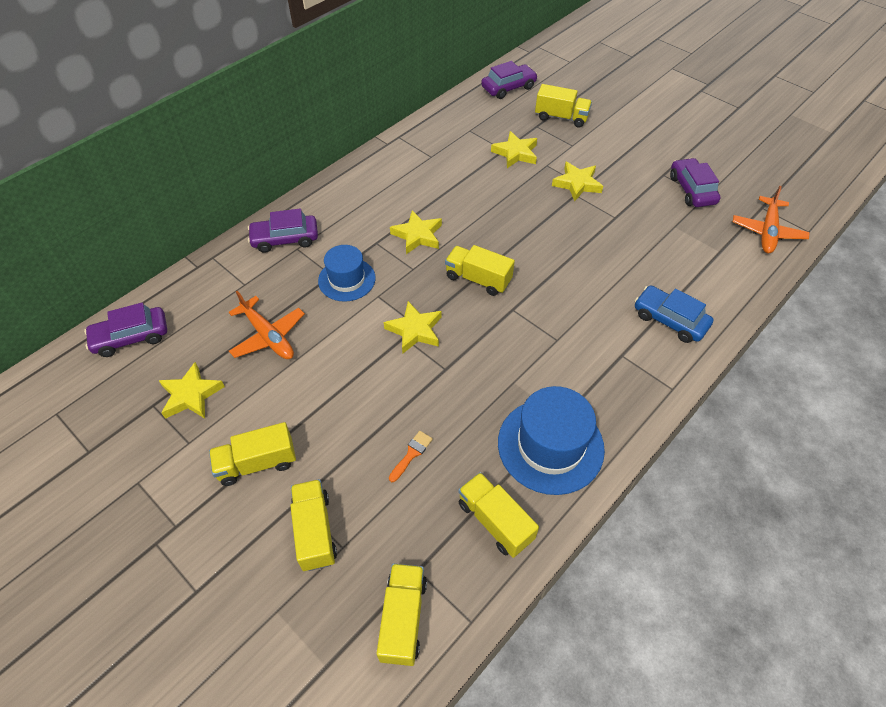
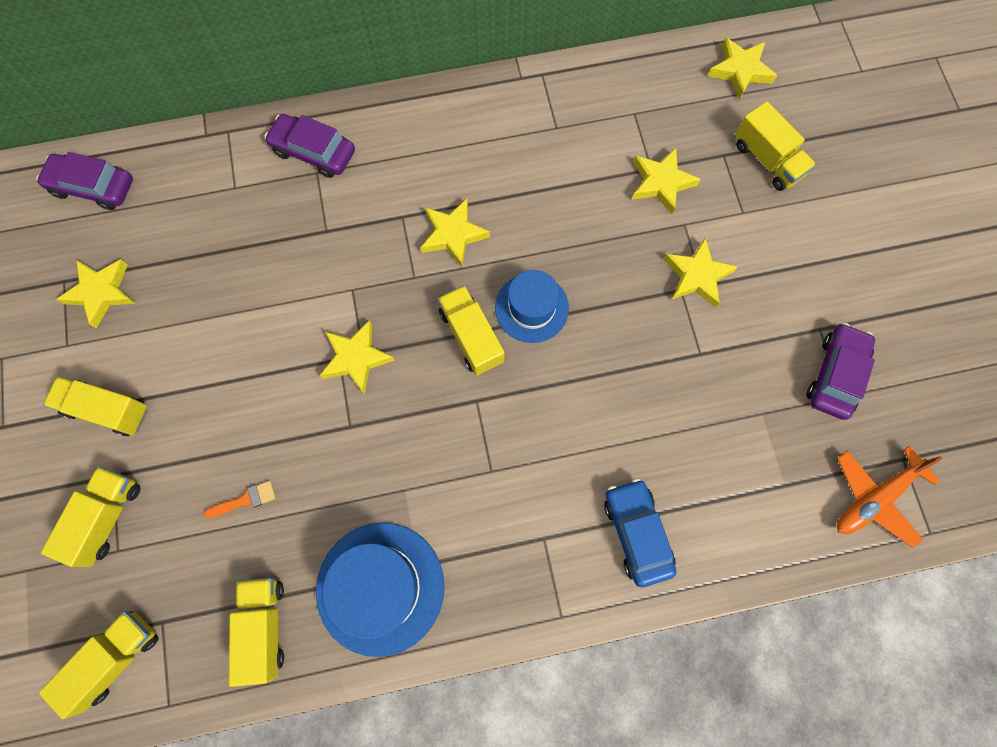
camera: 35 degrees right, 20 degrees up
orange plane [228,291,305,359] -> none
blue hat [318,245,376,302] -> blue hat moved to [495,270,569,343]
purple car [481,61,538,99] -> yellow star [708,38,777,100]

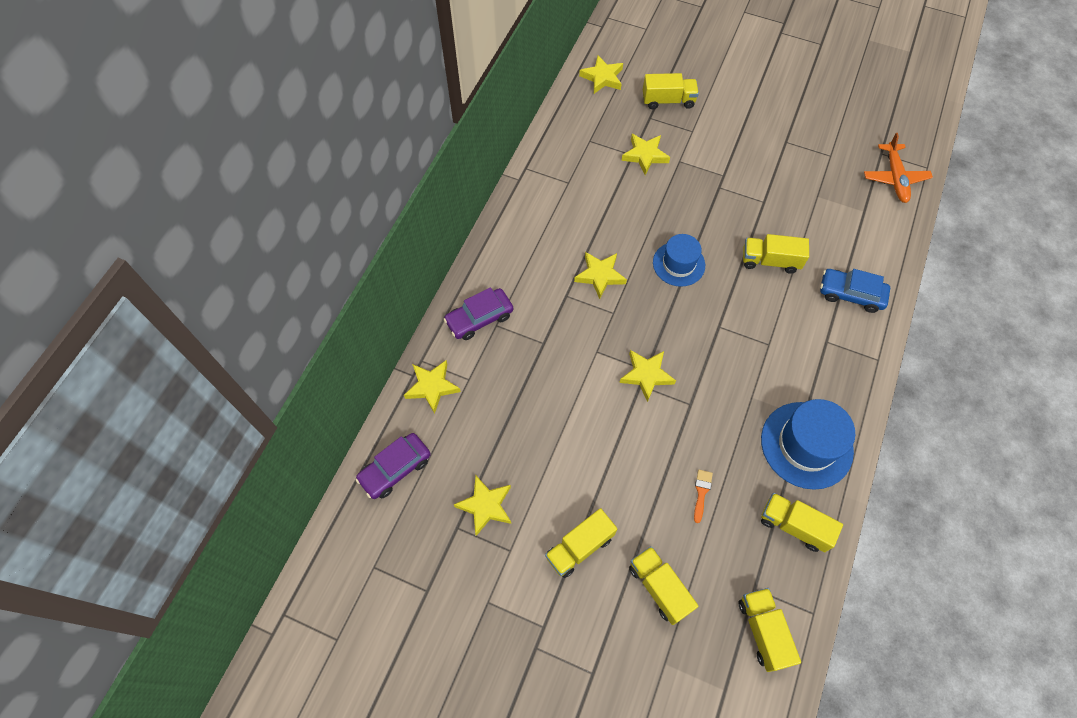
camera: 55 degrees left, 10 degrees down
yellow truck [438,285,505,376] -> yellow truck moved to [743,234,809,273]
yellow star [664,238,737,308] -> yellow star moved to [404,360,461,414]
purple car [806,323,875,420] -> none

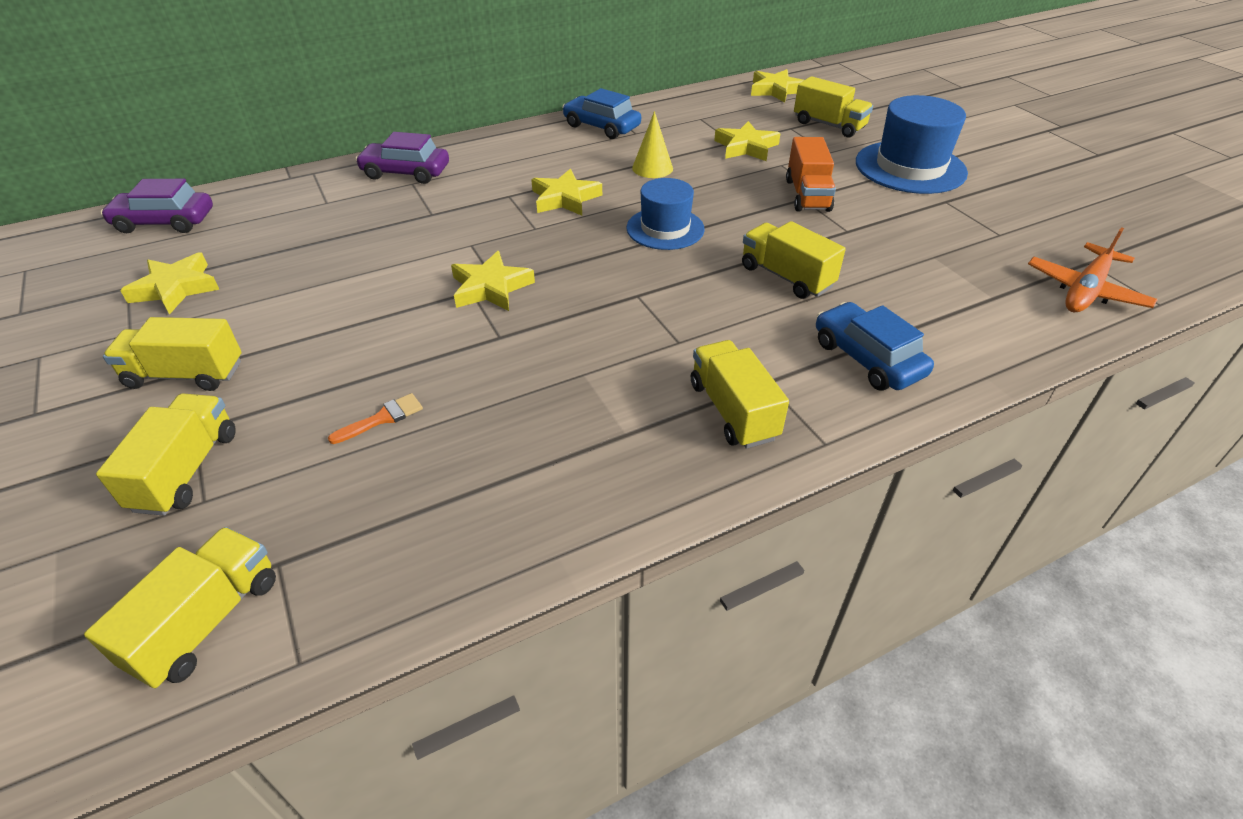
camera: 40 degrees right, 20 degrees down
yellow star [404,360,461,414] -> none
blue hat [761,399,855,490] -> blue hat moved to [856,95,968,194]
yellow truck [761,493,843,552] -> yellow truck moved to [691,340,789,449]
none -> blue car [562,88,641,139]
none -> yellow cone [632,111,673,178]
none -> orange truck [786,137,836,212]

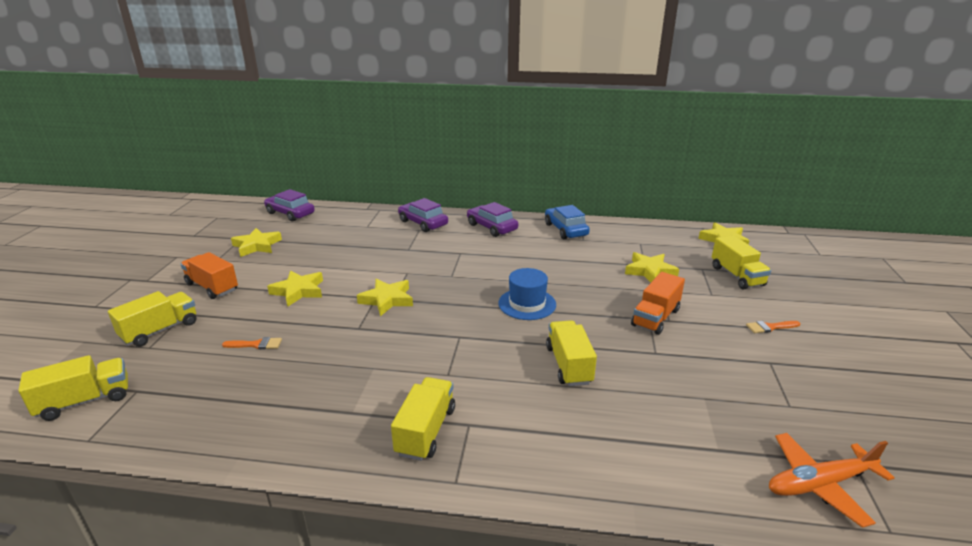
camera: 35 degrees right, 15 degrees down
yellow truck [103,317,242,391] -> orange truck [181,252,238,299]
yellow star [531,169,602,216] -> yellow star moved to [267,270,323,307]
yellow cone [632,111,673,178] -> none
blue car [816,302,934,391] -> none
blue hat [856,95,968,194] -> orange brush [746,321,800,333]
none -> purple car [467,202,518,237]

